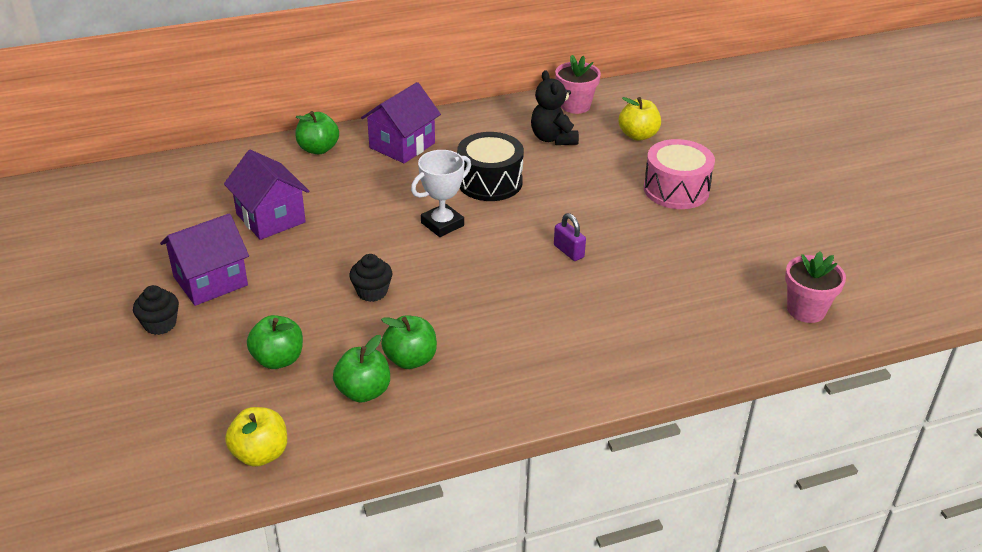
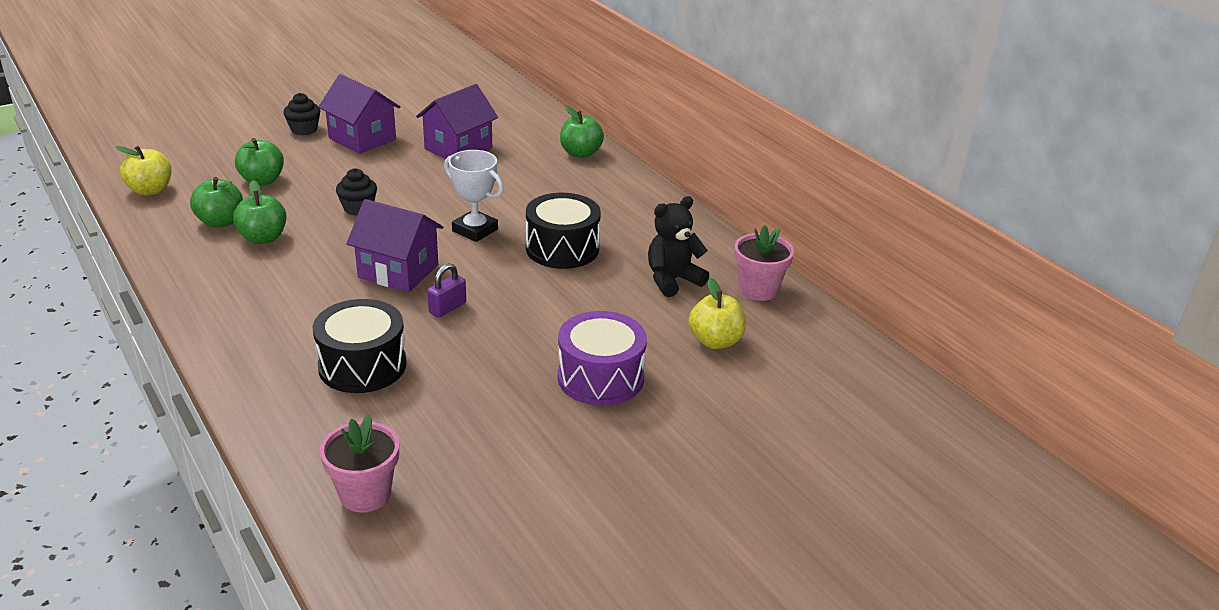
camera: 75 degrees right, 5 degrees down
purple house [361,82,441,163] -> purple house moved to [346,199,443,292]
pink drum [644,139,715,209] -> purple drum [558,311,647,406]
none -> black drum [313,299,407,393]

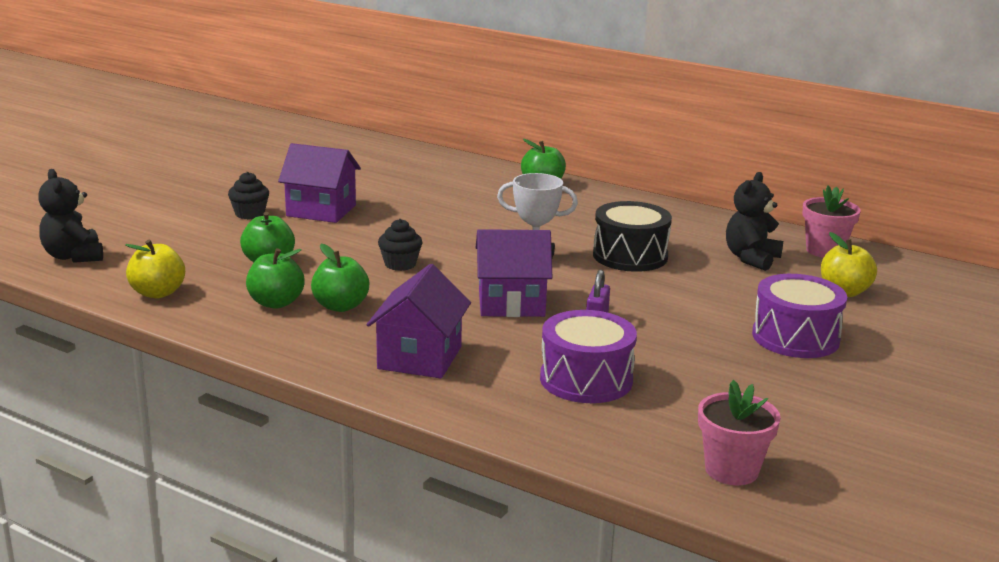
camera: 25 degrees left, 10 degrees down
black drum [313,299,407,393] -> purple drum [540,310,637,403]
purple house [416,84,498,159] -> purple house moved to [367,264,471,378]
none -> black teddy bear [38,169,103,263]

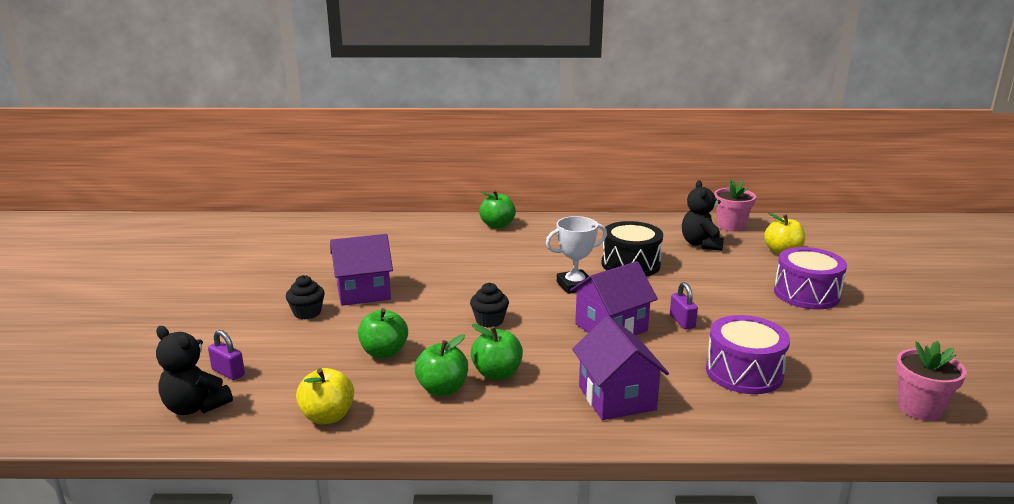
camera: 30 degrees left, 0 degrees up
none -> purple padlock [208,330,245,380]

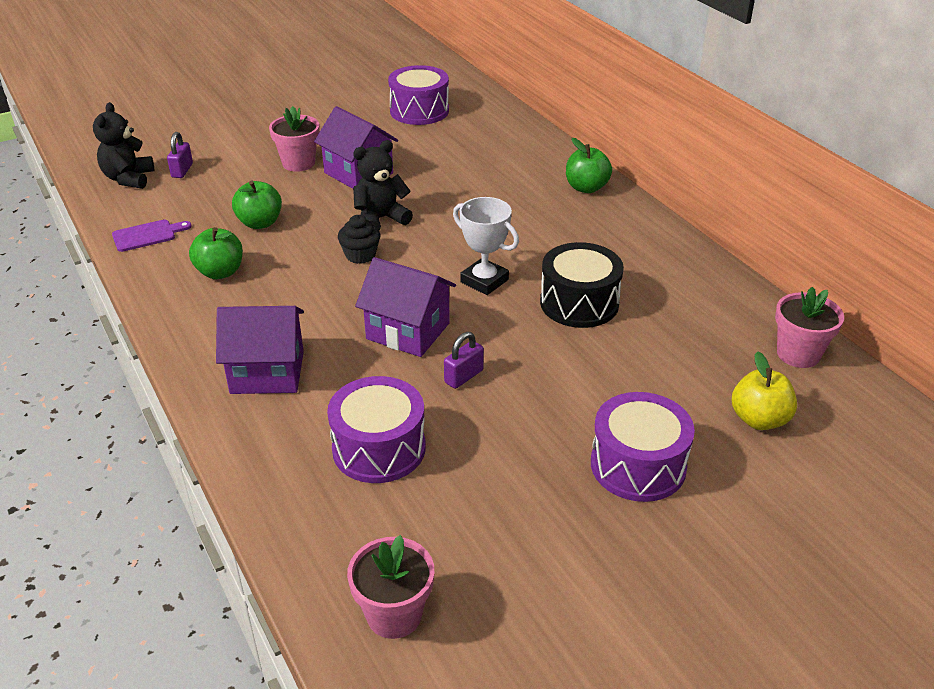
camera: 60 degrees right, 15 degrees up
black cupcake [286,275,325,319] -> pink flower pot [269,106,320,172]
yellow apple [296,368,354,424] -> purple cutting board [112,220,192,252]
green apple [471,324,523,380] -> none
purple house [572,316,669,420] -> purple house turned 45 degrees clockwise [216,306,304,394]
black teddy bear [682,180,724,251] -> black teddy bear moved to [353,140,413,231]
none -> purple drum [388,65,449,125]

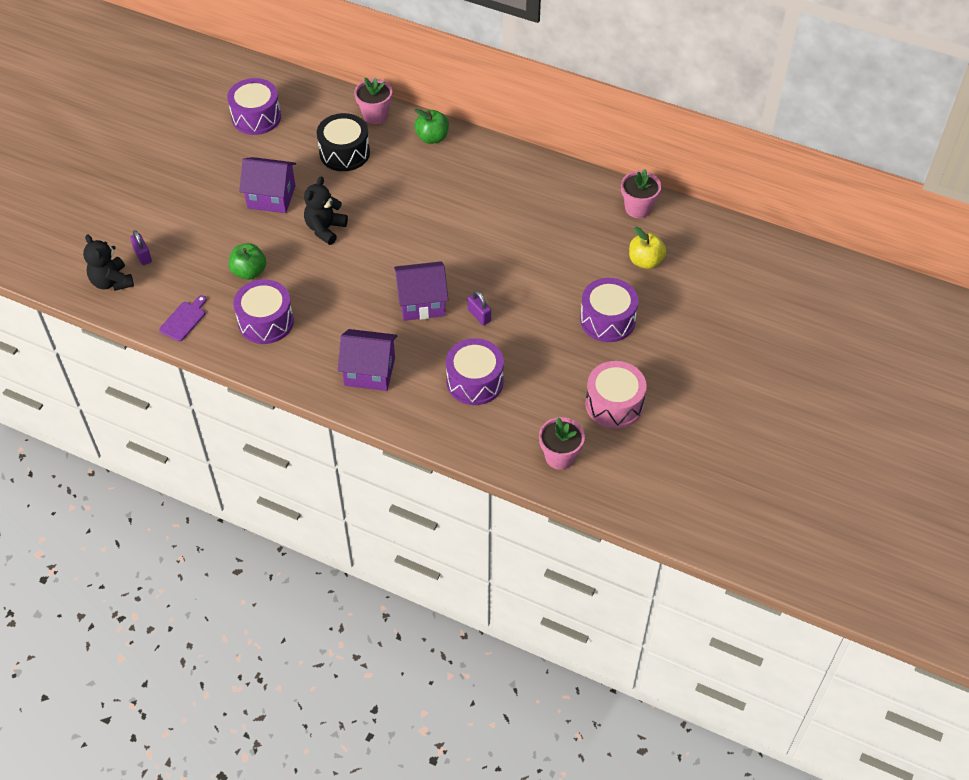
camera: 35 degrees left, 15 degrees up
green apple [189,227,243,279] -> purple drum [233,279,294,344]
purple house [216,306,304,394] -> purple house turned 45 degrees clockwise [338,329,397,391]
pink flower pot [269,106,320,172] -> pink flower pot moved to [354,78,392,124]
black cupcake [338,215,380,264] -> none
purple padlock [444,332,484,389] -> purple padlock turned 45 degrees counterclockwise [468,290,491,325]
white trophy [453,197,519,295] -> none
black drum [540,242,624,328] -> black drum moved to [317,113,370,171]
none -> pink drum [585,361,647,429]

